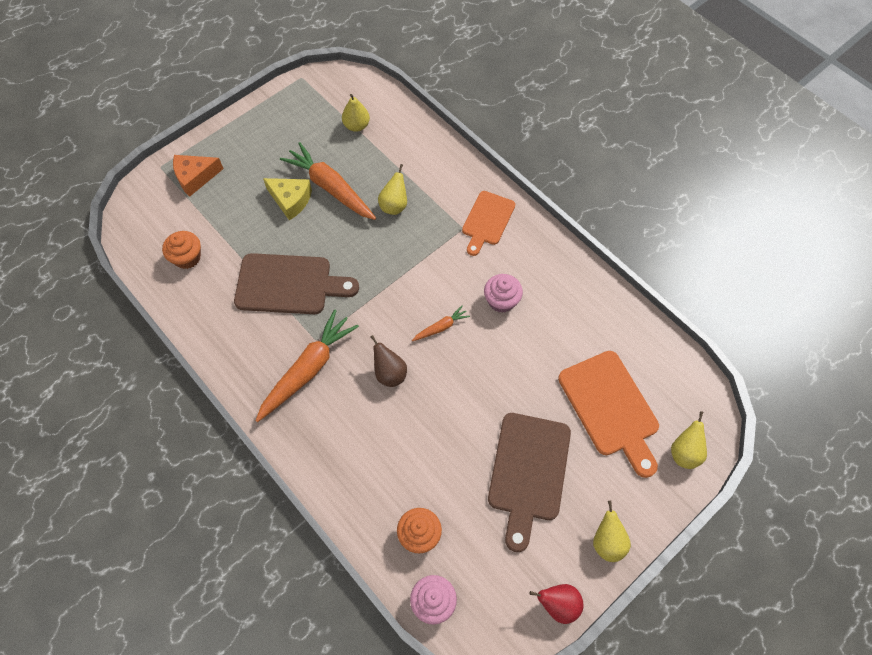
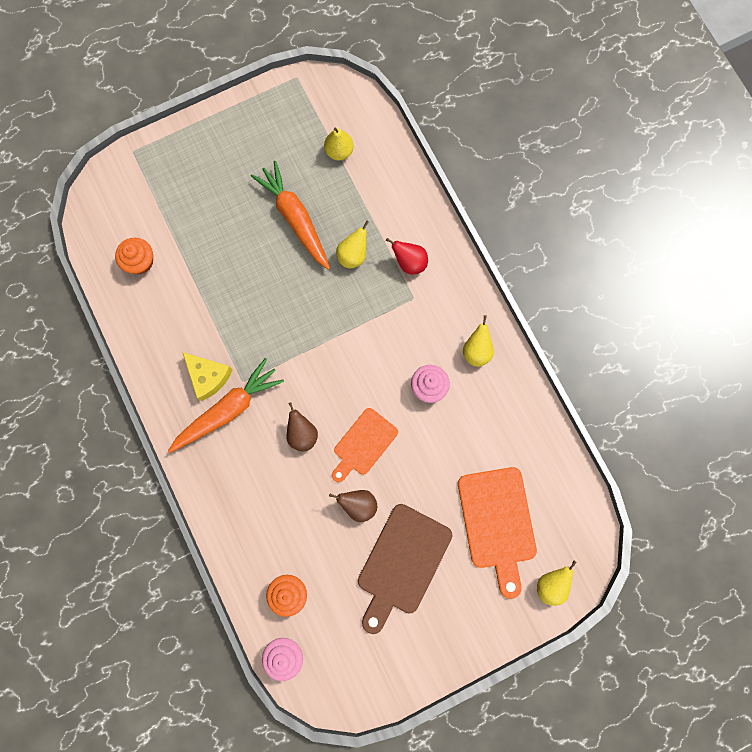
camera: 15 degrees right, 15 degrees up
orange cheese [173,155,224,197] -> none
brown cutting board [234,253,359,314] -> none
yellow cheese [263,178,312,220] -> yellow cheese moved to [182,352,233,401]
orange carrot [412,306,470,341] -> none
orange cutting board [462,191,515,256] -> orange cutting board moved to [332,408,398,482]
red pear [529,584,583,624] -> red pear moved to [386,238,428,274]
yellow pear [593,501,631,562] -> yellow pear moved to [463,315,494,367]
none -> brown pear [329,490,377,522]

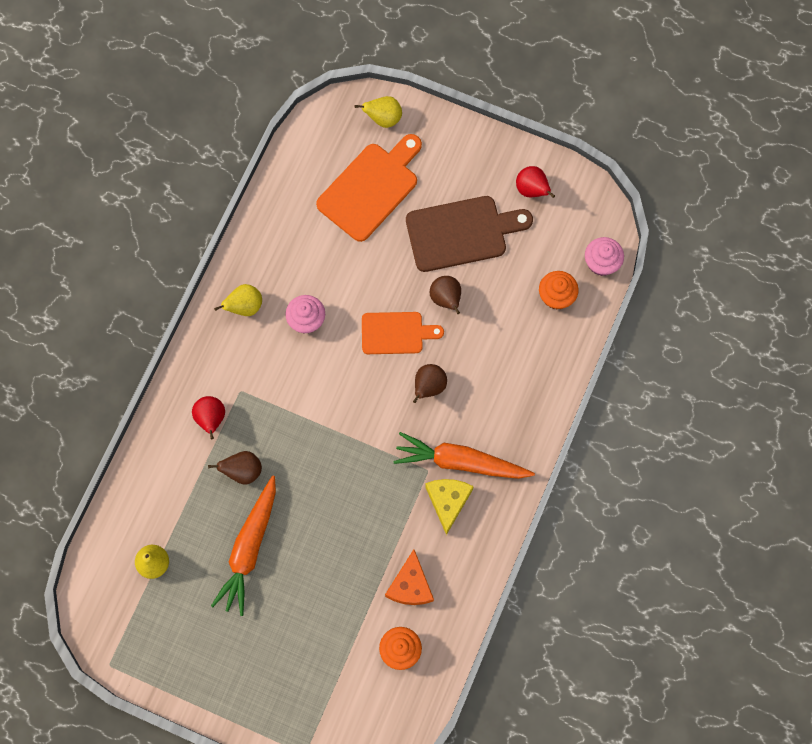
camera: 130 degrees left, 5 degrees down
yellow pear [336,220,369,268] -> brown pear [208,451,262,485]
none -> orange cheese [385,549,434,605]
none -> red pear [516,166,555,198]

